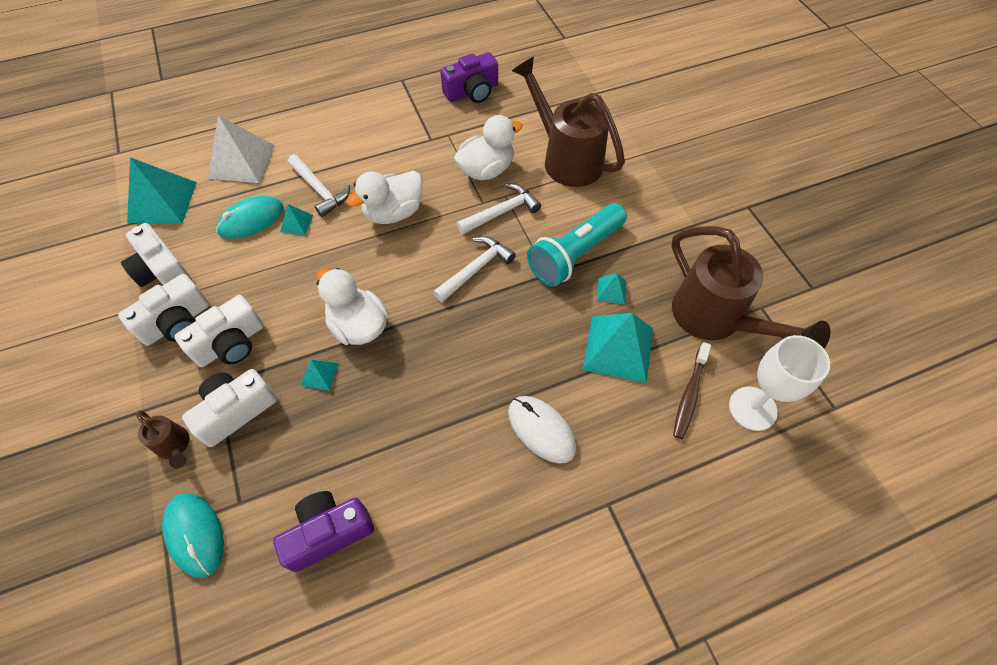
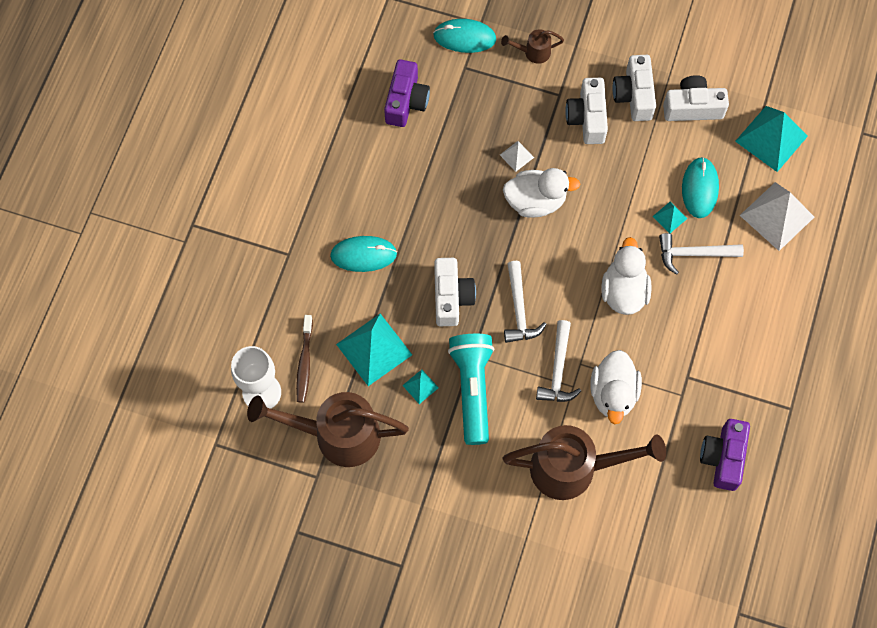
camera: 130 degrees right, 10 degrees up
white camera [182,369,277,447] -> white camera moved to [434,258,476,326]
turquoise pyramid [301,359,339,390] -> white pyramid [500,141,534,172]
white mouse [508,396,576,464] -> turquoise mouse [330,236,397,272]
brown toothbrush [673,342,711,439] -> brown toothbrush turned 150 degrees counterclockwise [296,315,313,403]

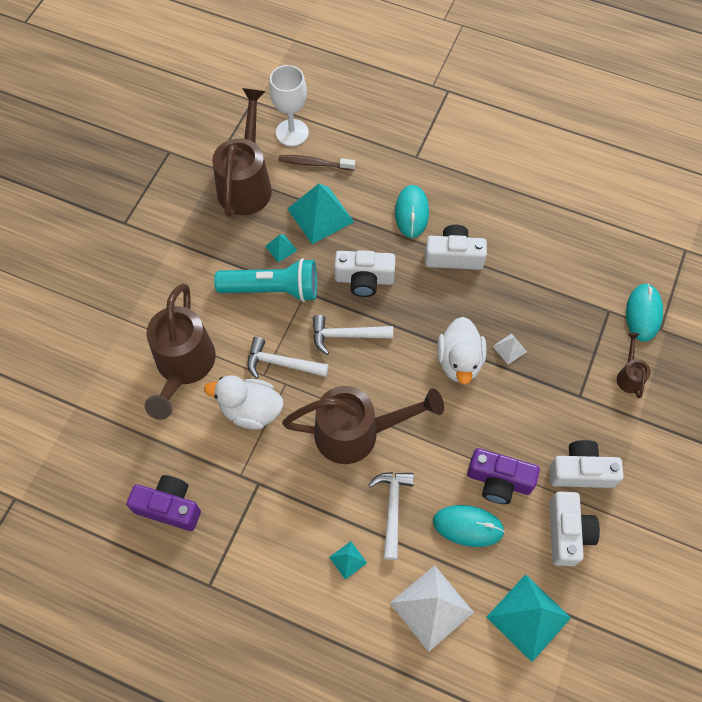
camera: 95 degrees right, 5 degrees down
purple camera [384,59,430,127] -> purple camera moved to [467,448,540,504]
white camera [565,78,608,144] -> white camera moved to [425,225,487,270]
white duck [601,237,652,315] -> brown watering can [282,386,444,464]
turquoise pyramid [652,202,688,233] -> turquoise pyramid moved to [329,541,367,579]

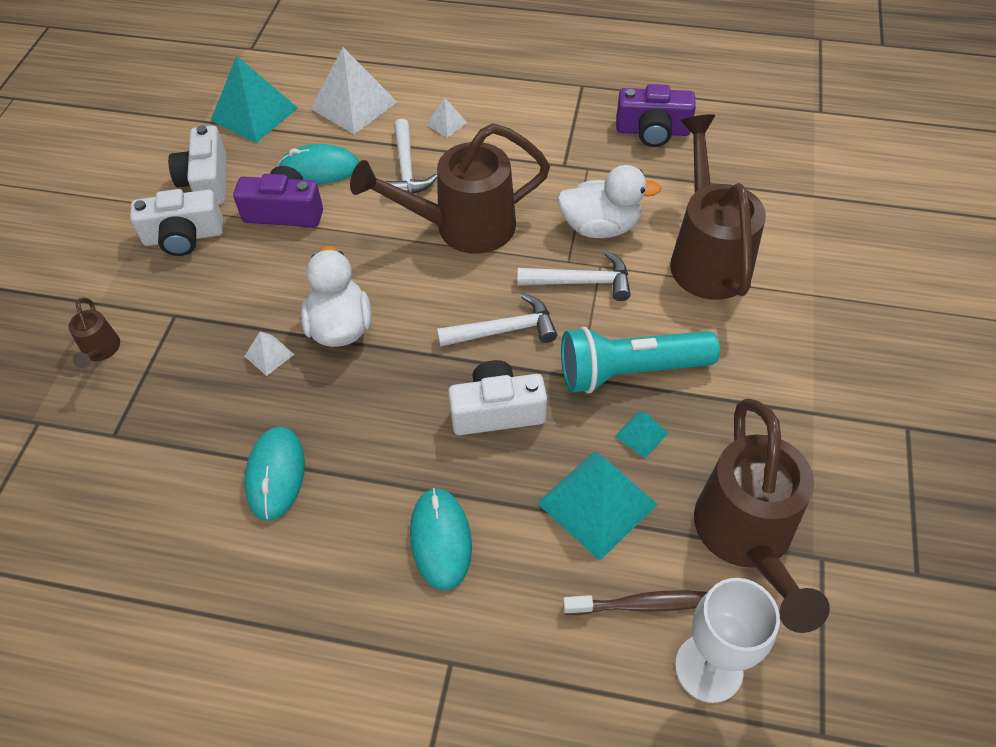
camera: 170 degrees right, 10 degrees down
turquoise pyramid [329,541,367,579] -> white pyramid [426,97,467,138]
white camera [425,225,487,270] -> none
turquoise mouse [626,283,663,342] -> turquoise mouse moved to [244,427,305,521]

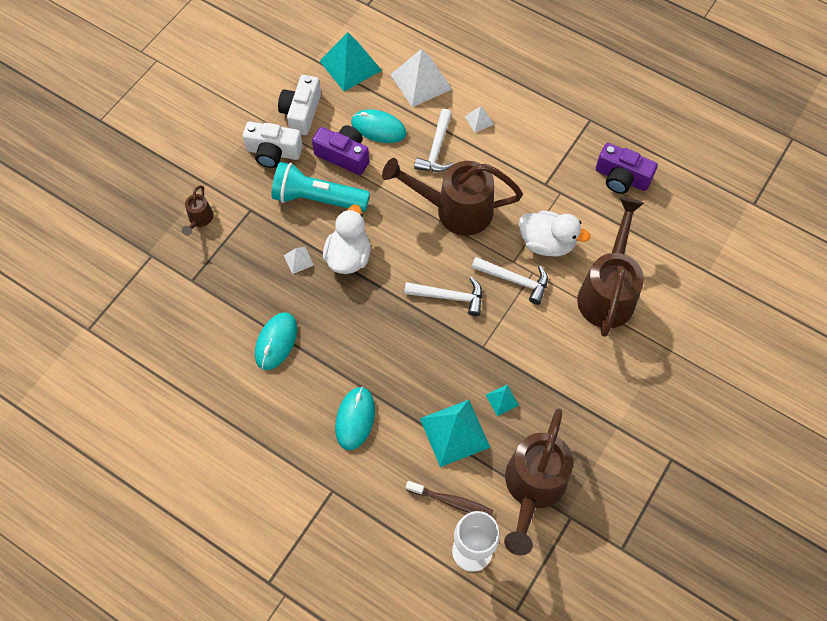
camera: 20 degrees right, 10 degrees up
white camera [448,360,547,435] -> none
turquoise flashlight [561,327,720,394] -> turquoise flashlight moved to [271,162,370,212]

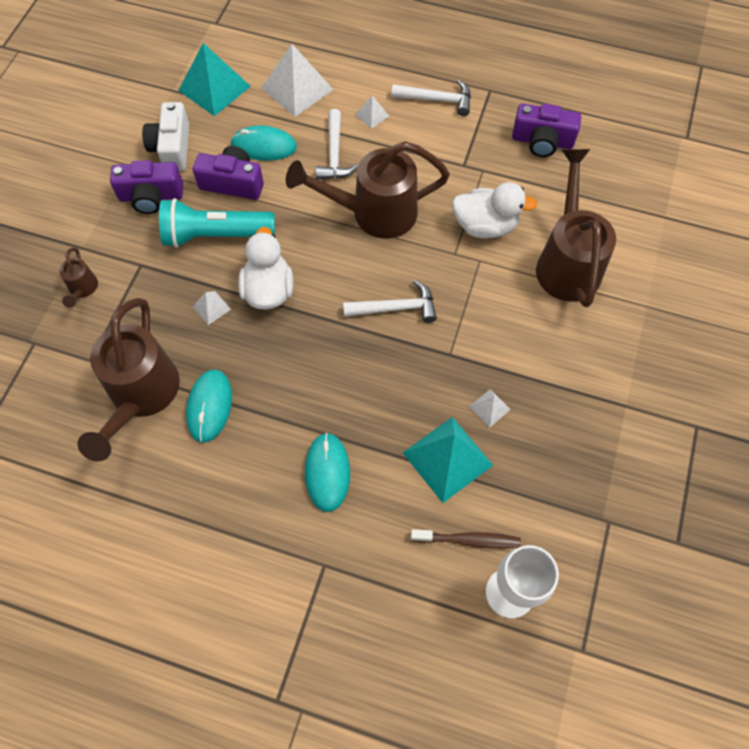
camera: 15 degrees left, 0 degrees up
white camera [243,121,303,168] -> purple camera [110,160,183,214]
white hammer [471,257,548,305] -> white hammer moved to [391,80,471,116]
turquoise pyramid [486,385,519,416] -> white pyramid [469,389,511,427]
brown watering can [504,408,573,555] -> brown watering can moved to [78,298,180,461]

